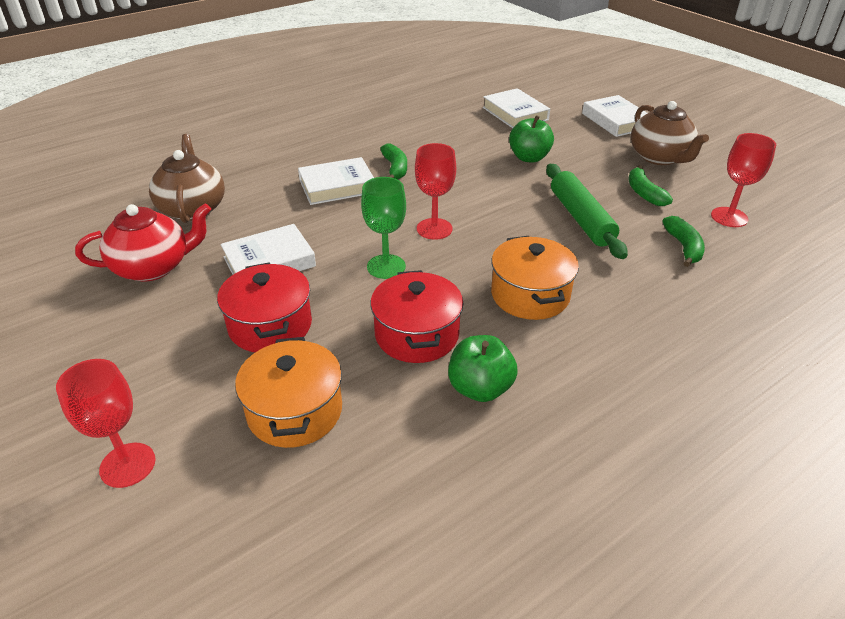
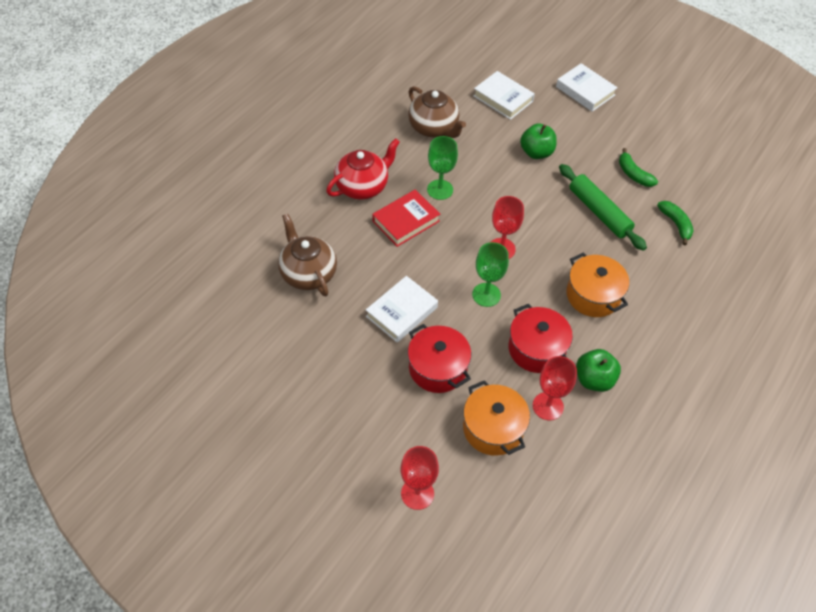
camera: 20 degrees left, 15 degrees up
red teapot [75,203,211,281] -> red teapot moved to [326,138,400,200]
white book [298,157,374,205] -> red book [372,190,440,247]
green banana [380,143,407,179] -> green goblet [427,136,458,200]
brown teapot [631,101,709,165] -> brown teapot moved to [408,86,466,138]
red goblet [711,133,776,227] -> red goblet moved to [533,356,577,420]

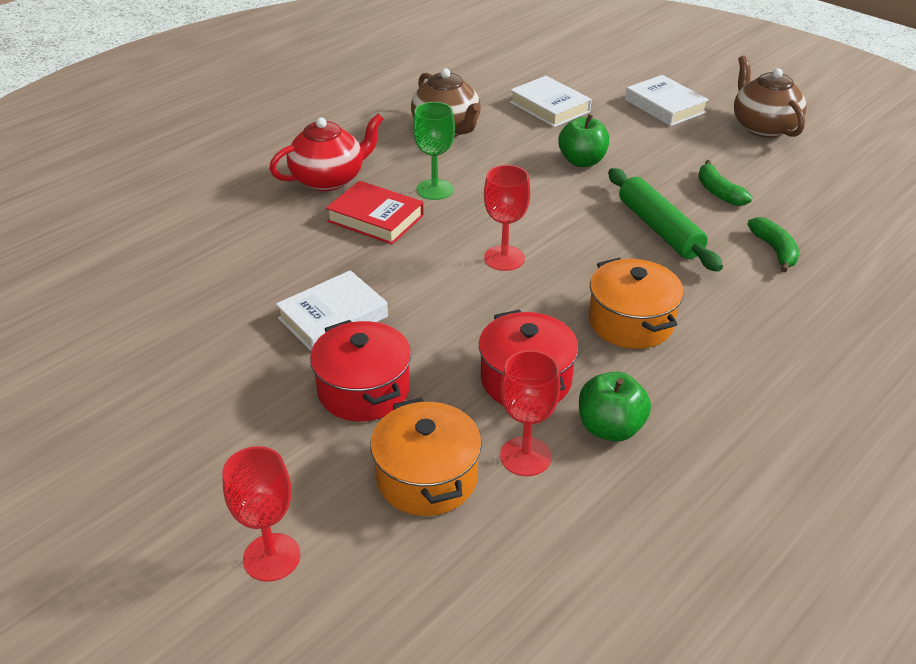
camera: 10 degrees right, 15 degrees down
brown teapot [278,214,337,296] -> brown teapot moved to [734,55,807,138]
red book [372,190,440,247] -> red book turned 60 degrees clockwise [326,181,424,244]
green goblet [472,242,509,307] -> none

